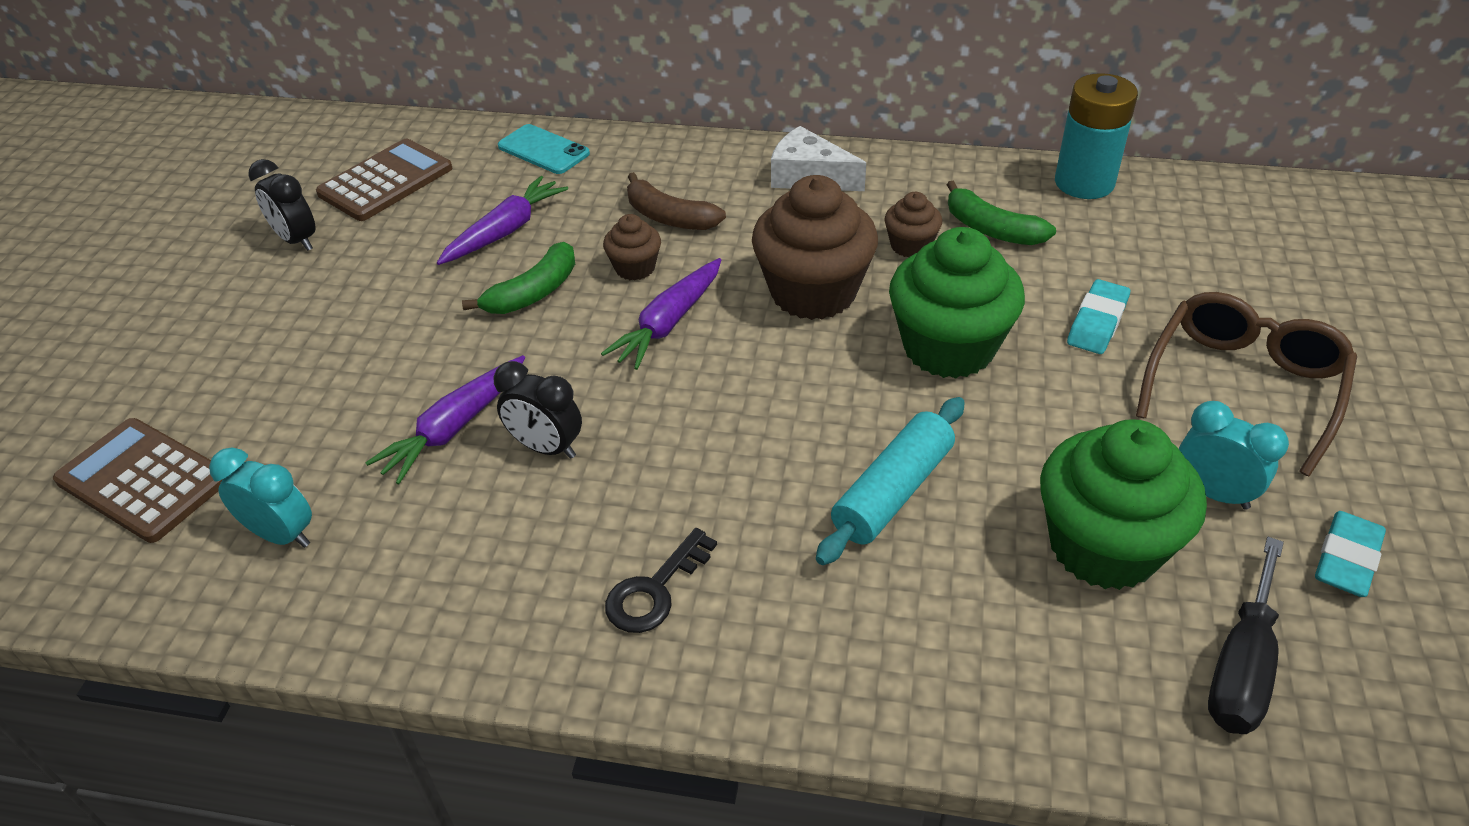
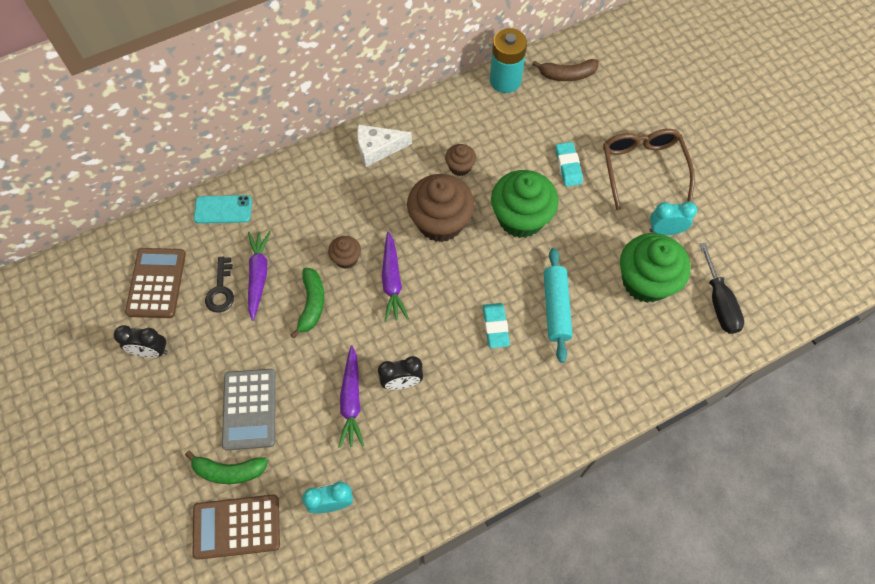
camera: 40 degrees left, 20 degrees up
black key [605,528,717,633] -> black key moved to [205,257,234,313]
brown banana [627,172,726,230] -> brown banana moved to [532,59,599,81]
green banana [947,181,1056,245] -> green banana moved to [185,450,268,484]
turquoise eraser [1315,511,1386,597] -> turquoise eraser moved to [483,303,510,348]
none -> grey calculator [222,369,276,451]

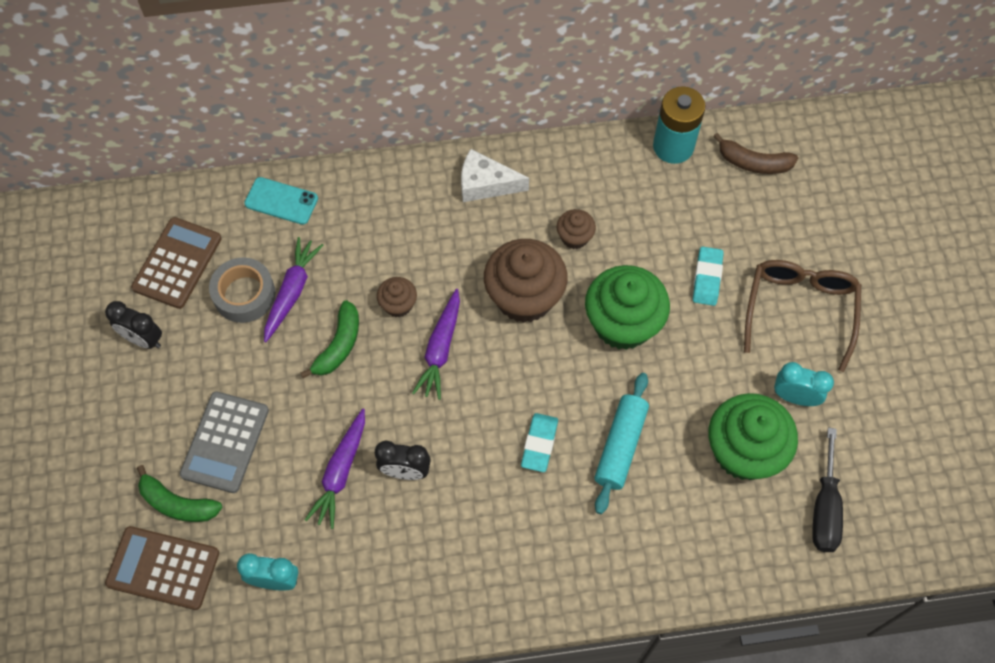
camera: 20 degrees right, 0 degrees up
black key [205,257,234,313] -> grey tape [209,257,276,323]

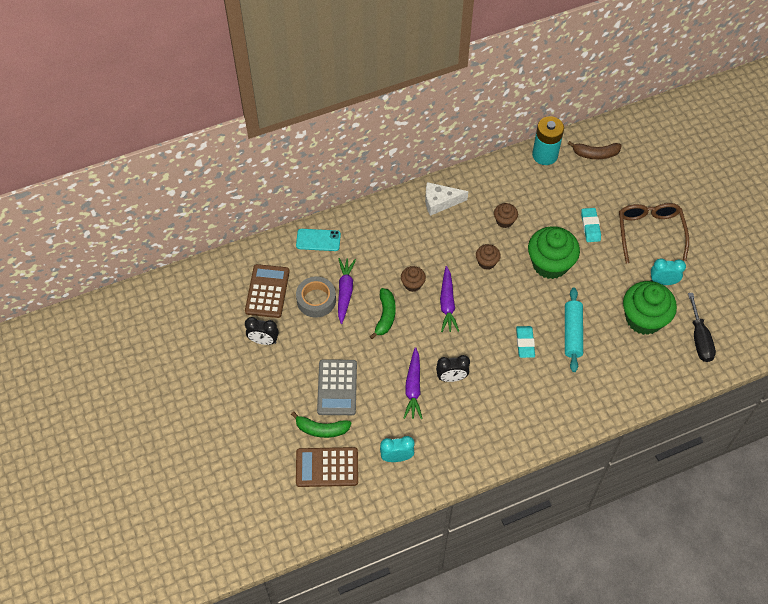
camera: 15 degrees left, 5 degrees down
brown cupcake [484,239,568,323] -> brown cupcake [476,244,501,270], size x0.49

